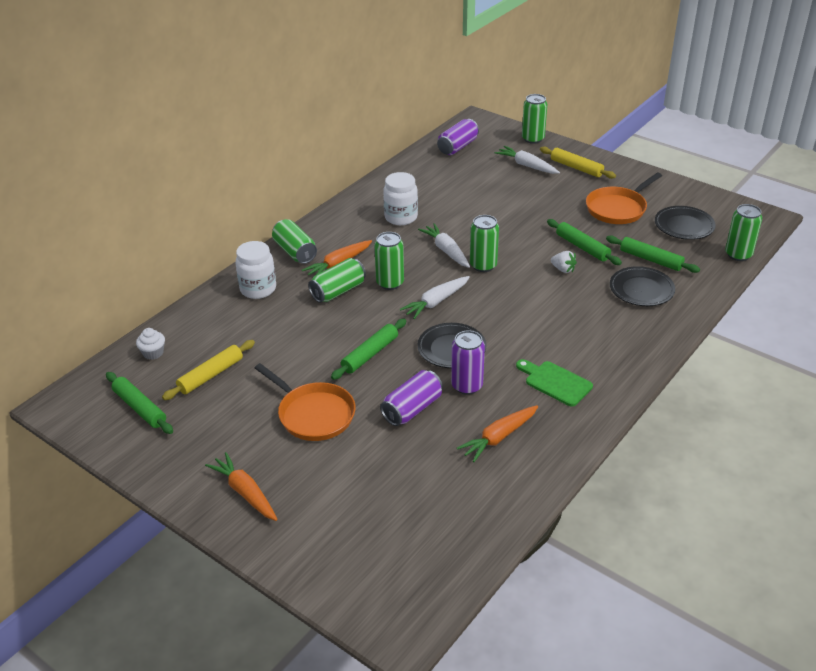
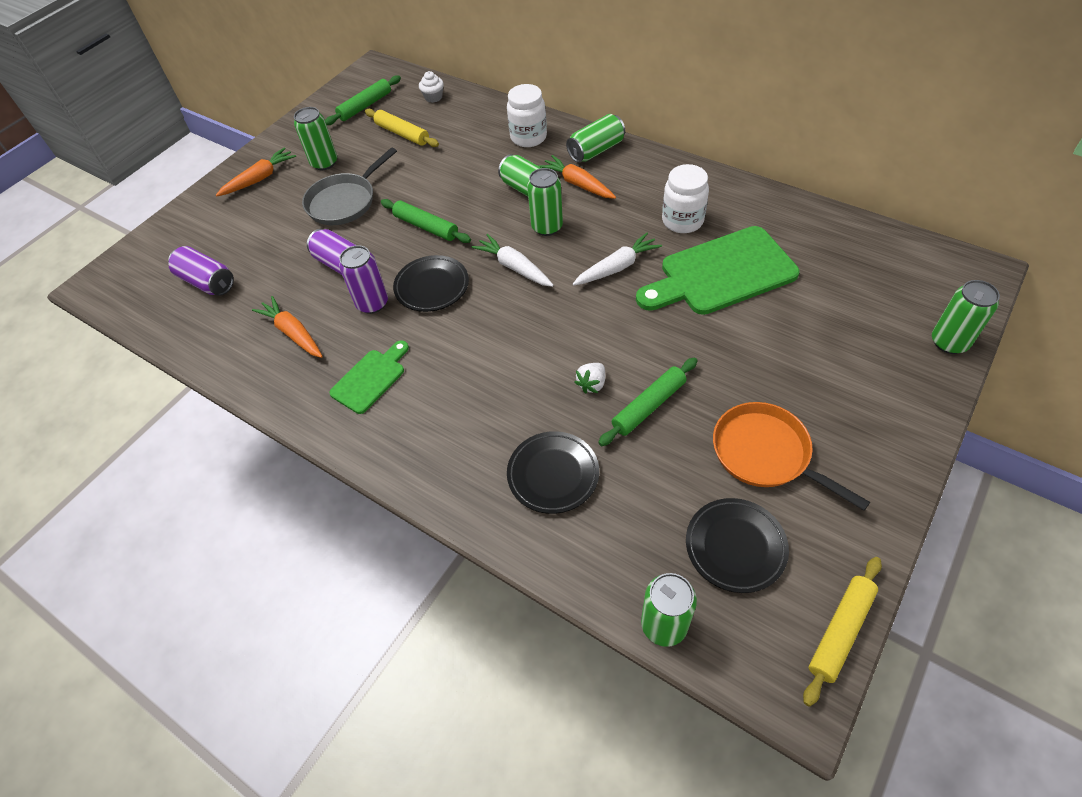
camera: 90 degrees right, 15 degrees up
orange pan [255,363,355,441] -> grey pan [302,147,397,225]
purple can [437,119,479,155] -> purple can moved to [168,246,234,296]
green can [470,215,499,272] -> green can moved to [294,107,337,170]
white carrot [495,146,560,174] -> none
yellow rolling pin [540,147,616,179] -> yellow rolling pin moved to [803,557,882,707]
green rolling pin [606,235,700,273] -> none
none -> green cutting board [636,226,799,315]

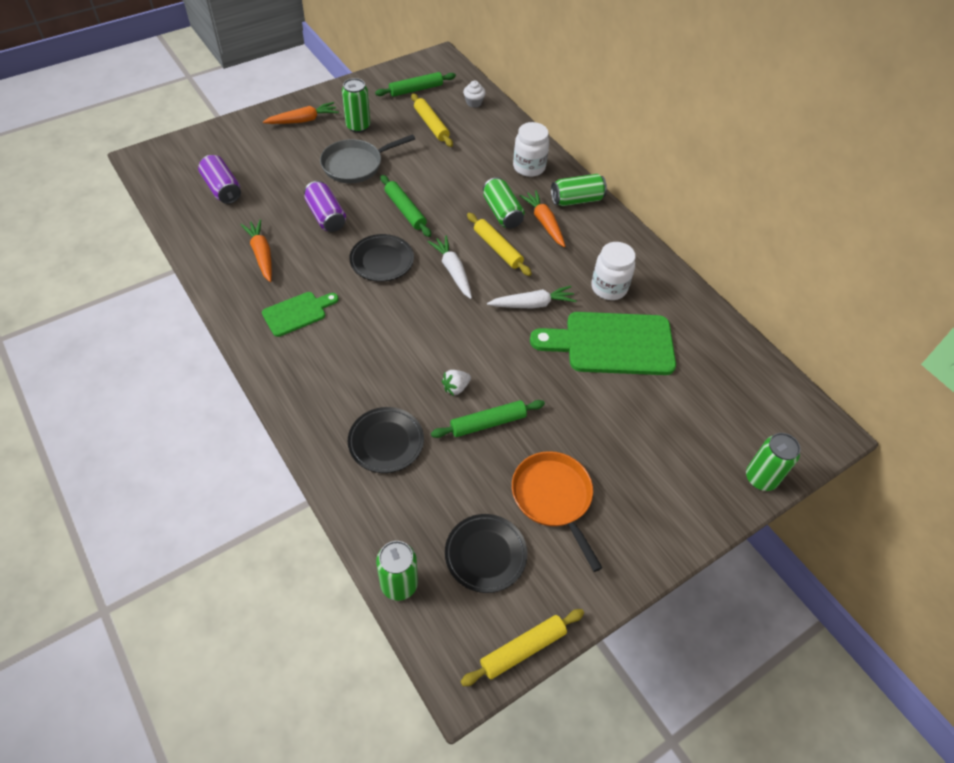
camera: 15 degrees right, 0 degrees up
purple can [339,245,388,314] -> none
green can [527,168,563,236] -> yellow rolling pin [467,213,532,276]

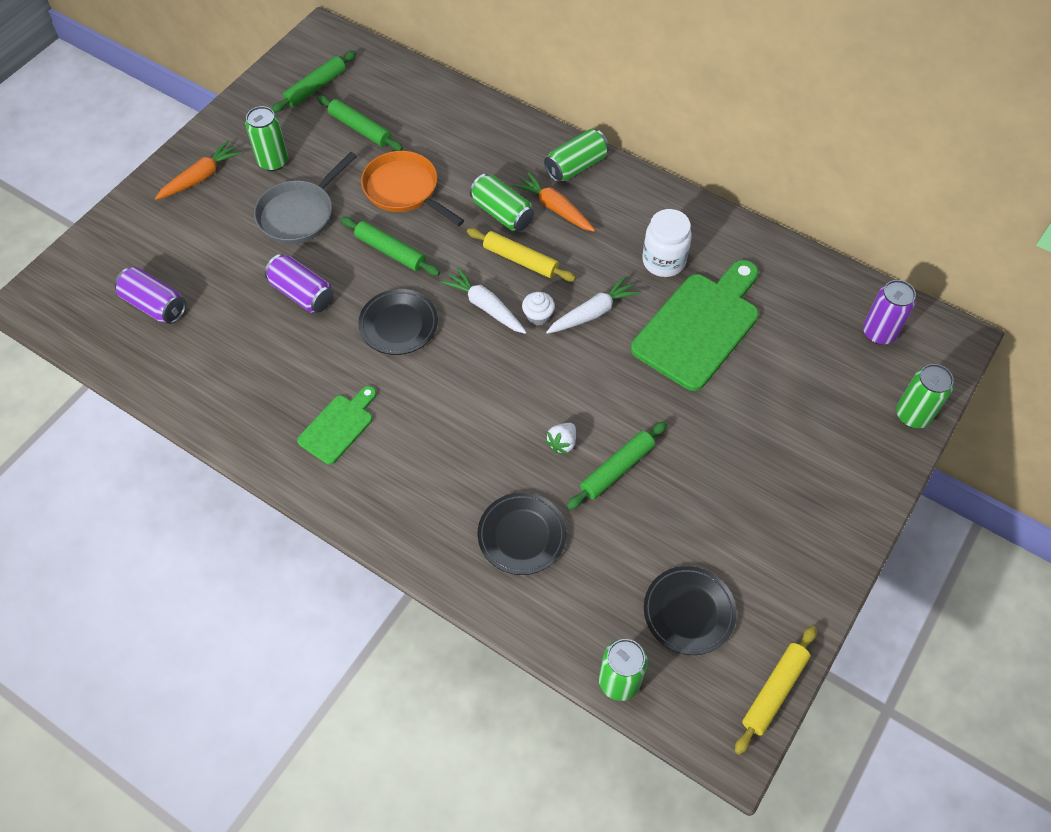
camera: 20 degrees left, 5 degrees up
orange carrot [241,219,272,282] -> none
yellow rolling pin [411,93,453,147] -> green rolling pin [317,95,403,151]
white cupcake [463,80,486,108] -> white cupcake moved to [522,292,555,326]
orange pan [512,451,602,572] -> orange pan moved to [361,151,464,226]
white jar [513,122,549,177] -> none
green cutting board [530,312,676,375] -> green cutting board turned 150 degrees clockwise [631,260,759,391]
none -> purple can [863,280,916,344]

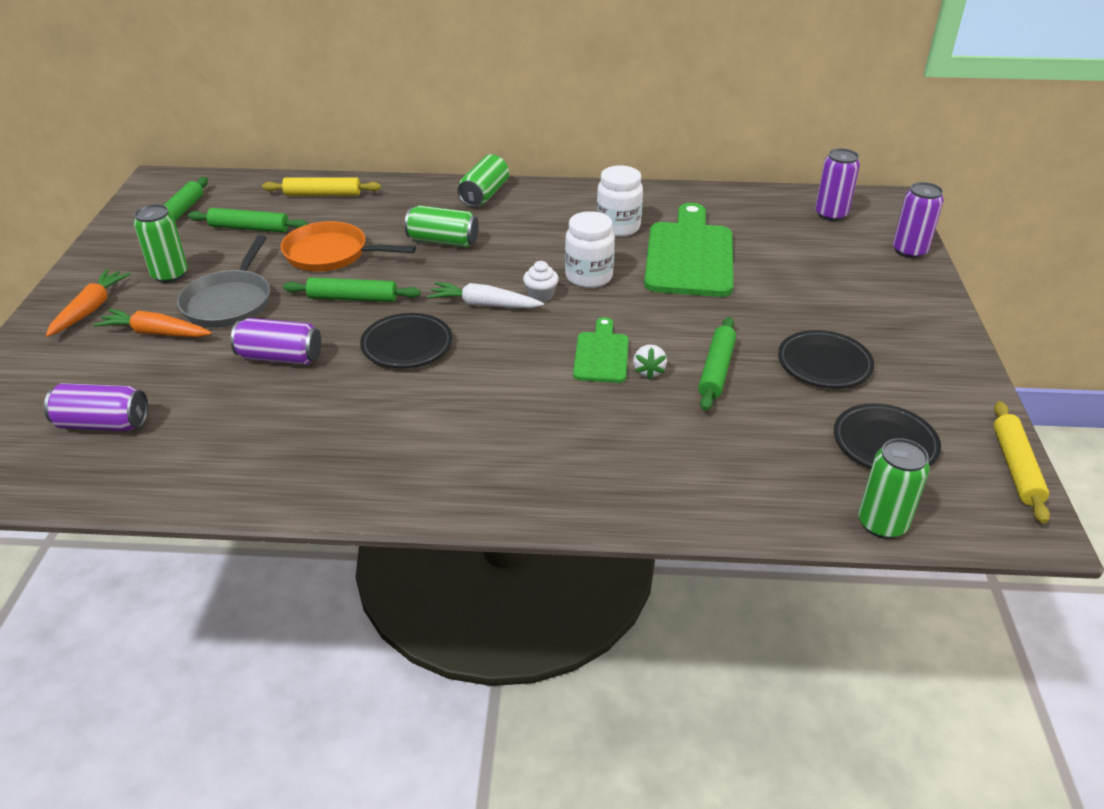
camera: 30 degrees left, 20 degrees down
green cutting board [297,386,376,465] -> green cutting board moved to [573,317,629,383]
yellow rolling pin [467,228,576,282] -> yellow rolling pin moved to [262,177,381,196]
black plate [477,492,566,575] -> black plate moved to [778,330,874,388]
orange carrot [513,172,595,232] -> orange carrot moved to [93,309,212,337]
white carrot [546,276,641,334] -> white jar [565,211,615,288]
green can [896,364,954,428] -> purple can [893,182,944,258]

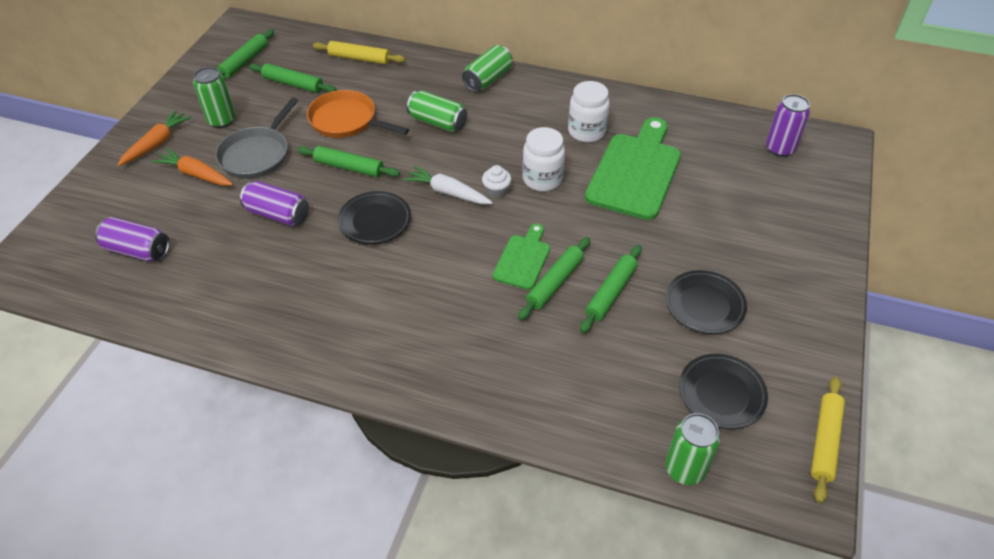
camera: 15 degrees right, 10 degrees up
white strawberry [633,344,667,380] -> green rolling pin [518,237,590,320]
purple can [893,182,944,258] -> none

